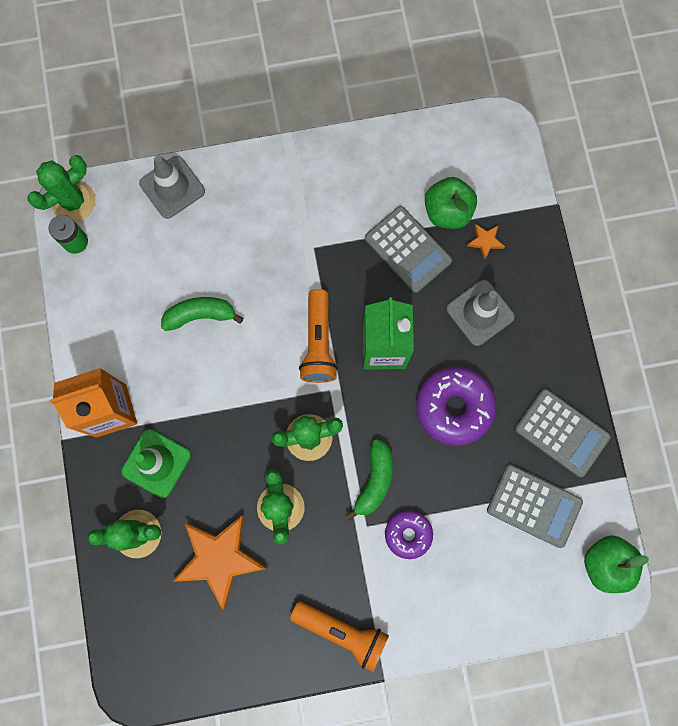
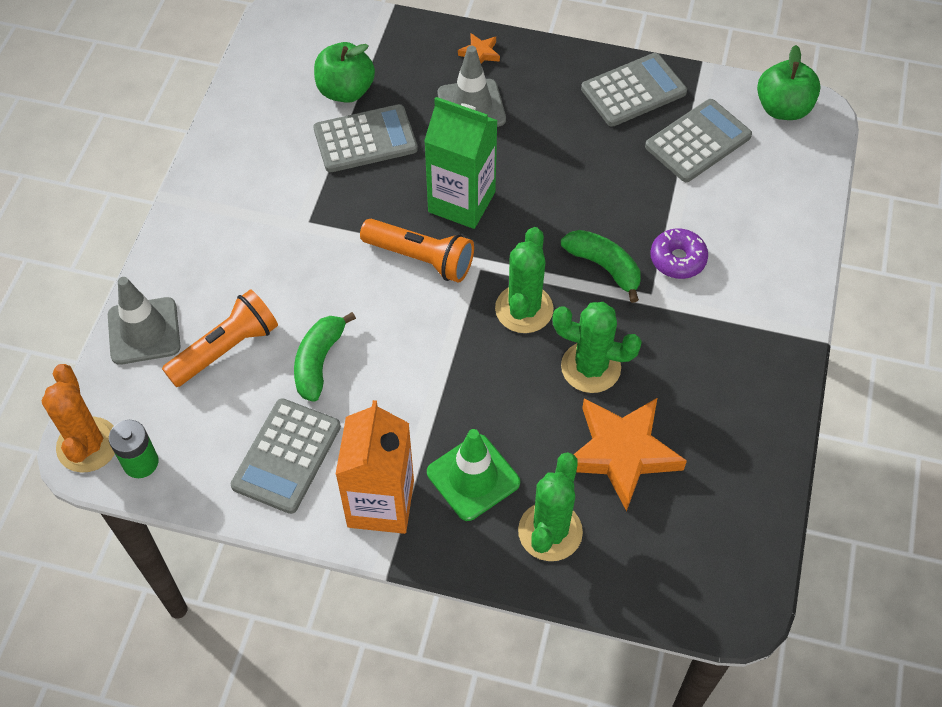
camera: 65 degrees left, 20 degrees down
green cactus [28,155,95,222] -> orange cactus [42,364,115,473]
orange flashlight [290,601,389,672] -> orange flashlight moved to [162,289,278,387]
purple donut [416,367,496,446] -> none
orange star [467,224,505,260] -> orange star moved to [458,33,500,64]
none -> grey calculator [230,398,341,514]

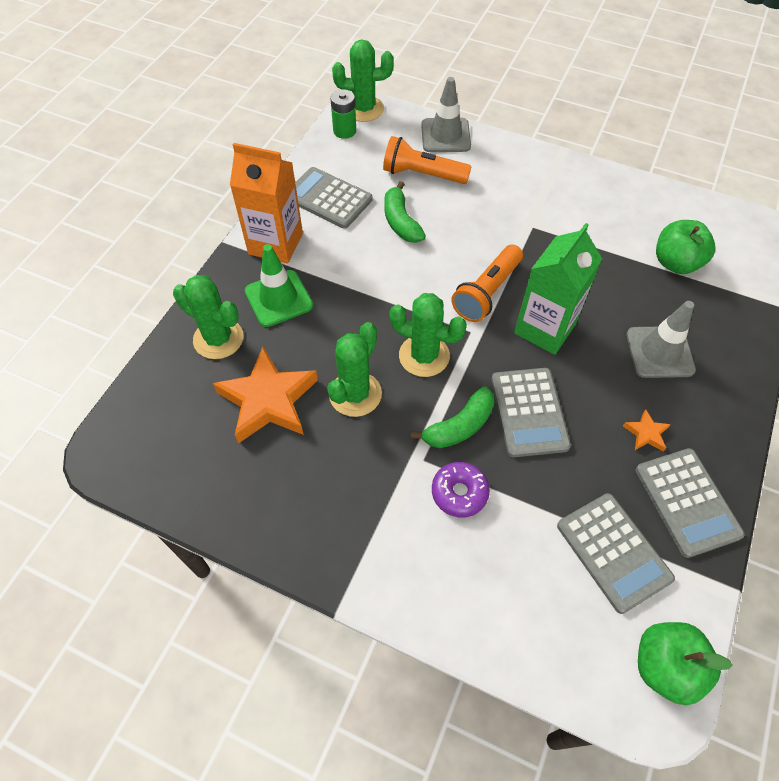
camera: 100 degrees right, 0 degrees up
orange cactus [42,364,115,473] -> green cactus [332,40,394,122]
orange flashlight [162,289,278,387] -> orange flashlight turned 135 degrees clockwise [383,136,472,184]
green banana [294,312,356,402] -> green banana turned 135 degrees counterclockwise [384,181,426,243]
grey calculator [313,104,418,172] -> grey calculator moved to [491,368,571,457]
orange star [458,33,500,64] -> orange star moved to [623,409,671,452]

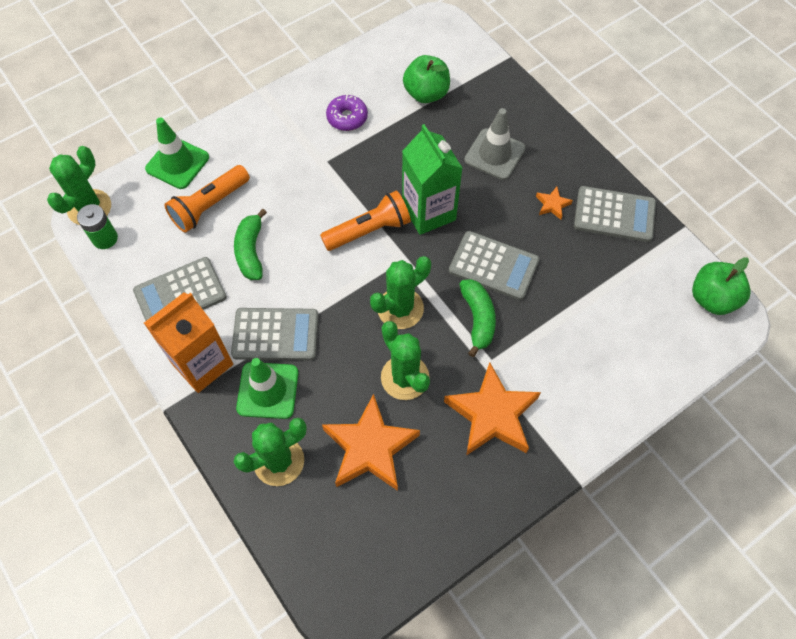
camera: 60 degrees left, 5 degrees up
green banana [384,181,426,243] -> green banana turned 75 degrees clockwise [234,209,267,280]
grey traffic cone [421,77,471,152] -> green traffic cone [145,118,209,189]
purple donut [432,462,490,517] -> purple donut moved to [326,94,368,131]
orange flashlight [451,245,523,322] -> orange flashlight turned 90 degrees counterclockwise [320,190,411,251]
grey calculator [557,493,675,614] -> grey calculator moved to [231,308,318,361]
none -> orange star [444,362,541,455]

